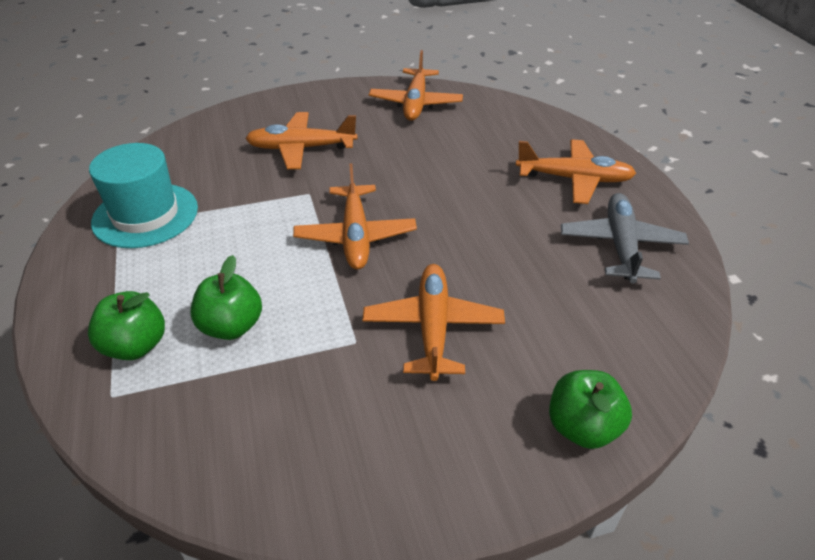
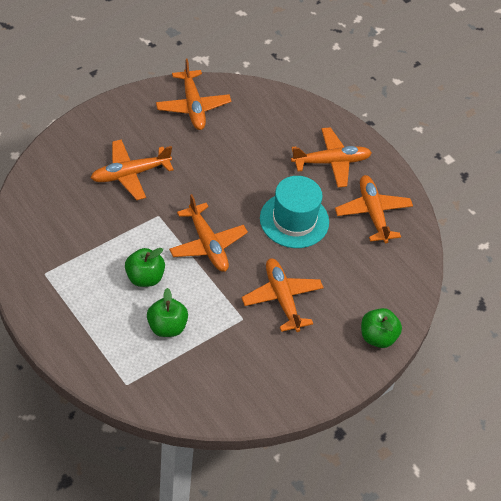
camera: 25 degrees left, 10 degrees up
green apple [88,291,165,360] -> green apple moved to [125,248,165,287]
turquoise hat [89,143,198,248] -> turquoise hat moved to [260,176,329,248]
grey plane [561,193,689,283] -> orange plane [335,175,413,243]

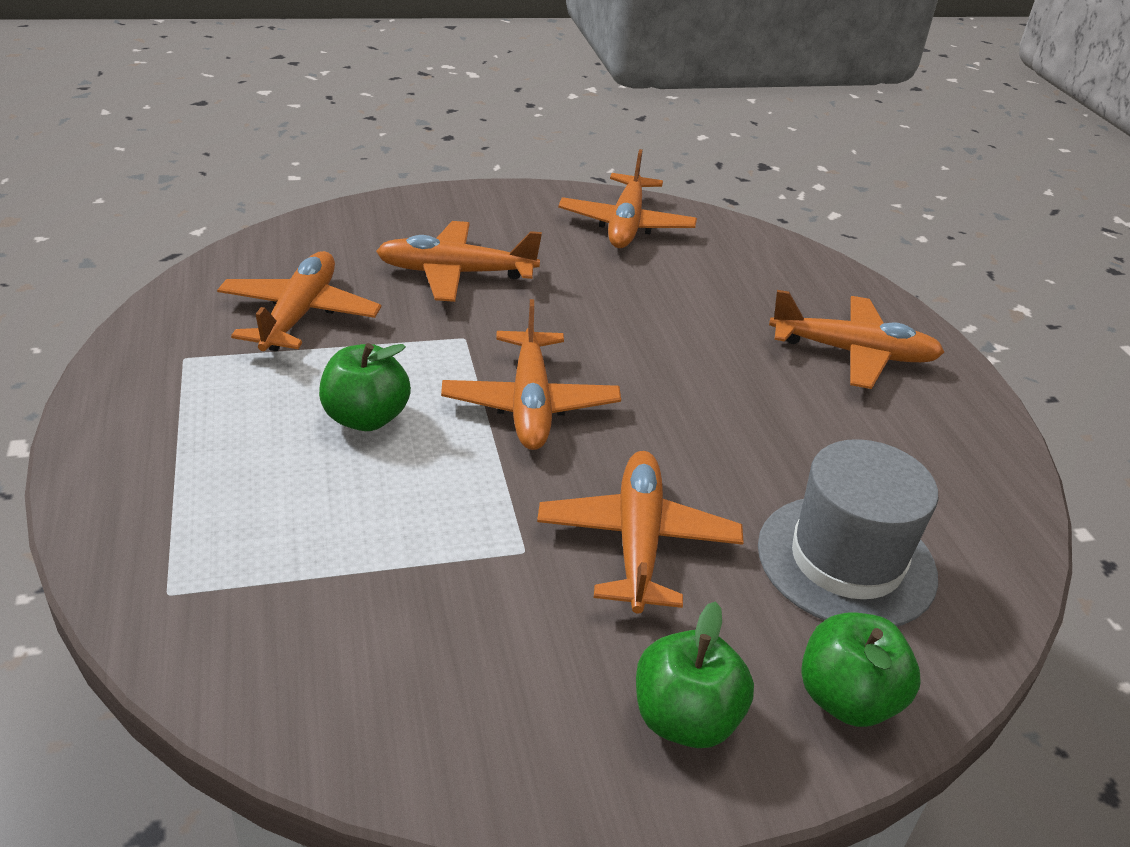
camera: 25 degrees right, 15 degrees down
green apple [147,288,188,337] -> green apple moved to [636,601,754,748]
turquoise hat [260,176,329,248] -> none
orange plane [335,175,413,243] -> orange plane moved to [217,251,381,351]
none -> grey hat [758,439,938,626]

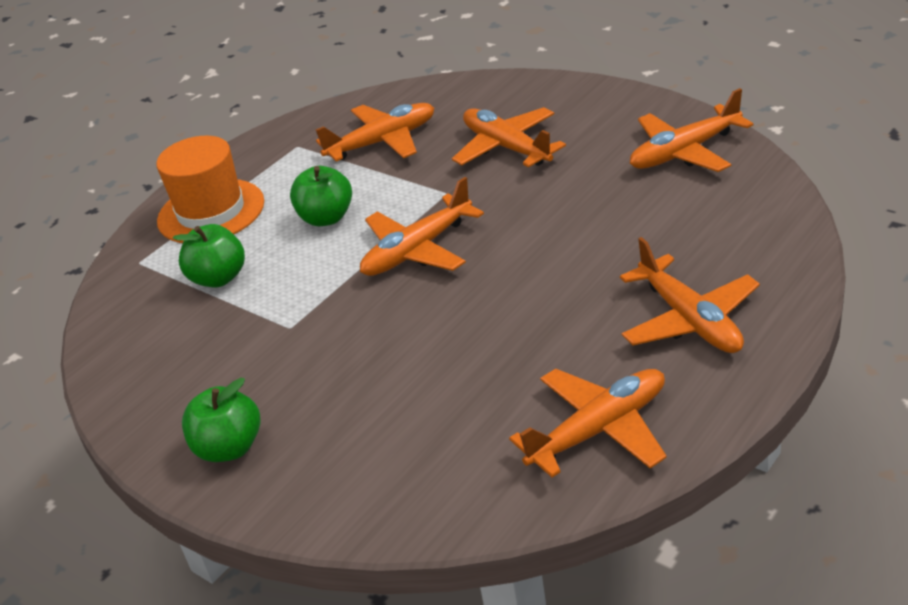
camera: 60 degrees right, 0 degrees up
orange plane [537,451,744,614] -> orange plane moved to [509,369,667,478]
grey hat [758,439,938,626] -> none
green apple [801,612,920,727] -> green apple moved to [173,224,245,288]
none -> orange hat [156,136,264,243]

